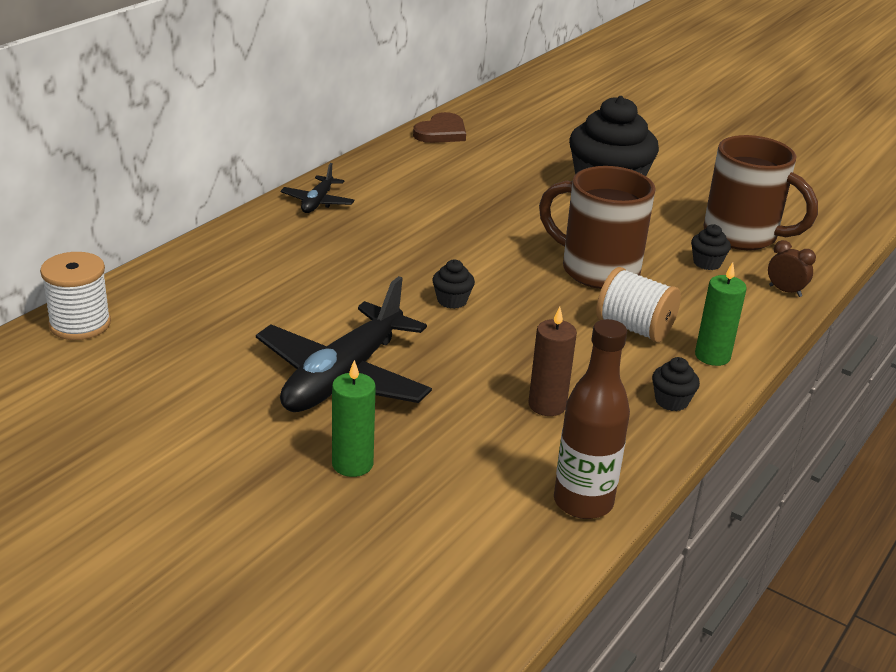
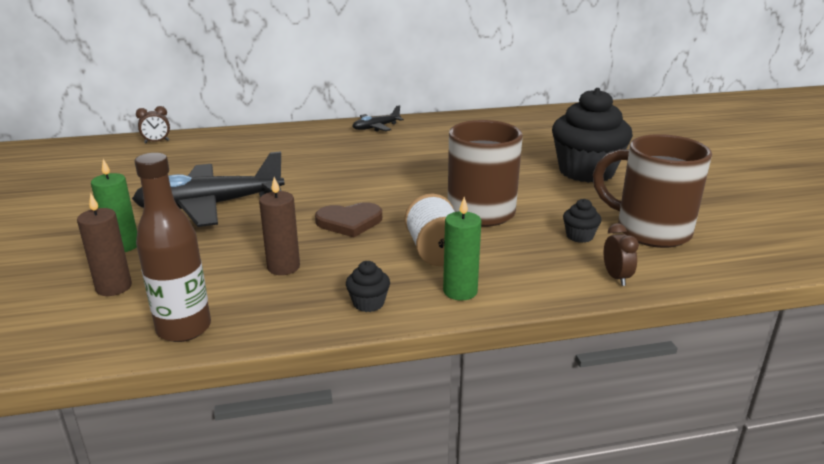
camera: 45 degrees right, 5 degrees down
white spool [40,252,111,340] -> brown clock [136,106,170,143]
brown heart [413,112,466,143] -> brown heart moved to [315,202,382,238]
black cupcake [432,260,475,309] -> none
brown mug [703,135,818,250] -> brown mug turned 135 degrees clockwise [593,134,712,248]
none -> brown candle [77,193,132,296]

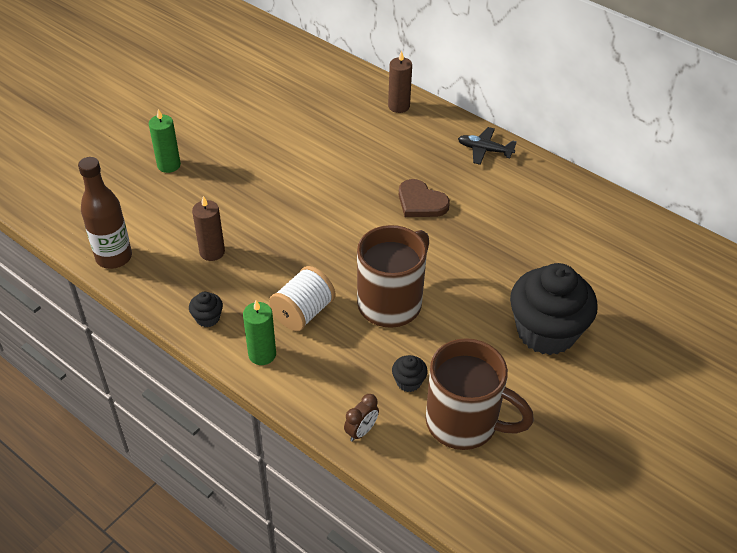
camera: 50 degrees right, 20 degrees up
brown candle [77,193,132,296] -> brown candle moved to [388,51,412,113]
black plane [132,151,285,227] -> none
brown clock [136,106,170,143] -> none
brown heart [315,202,382,238] -> brown heart moved to [399,179,450,217]
brown mug [593,134,712,248] -> brown mug turned 120 degrees clockwise [426,338,534,450]

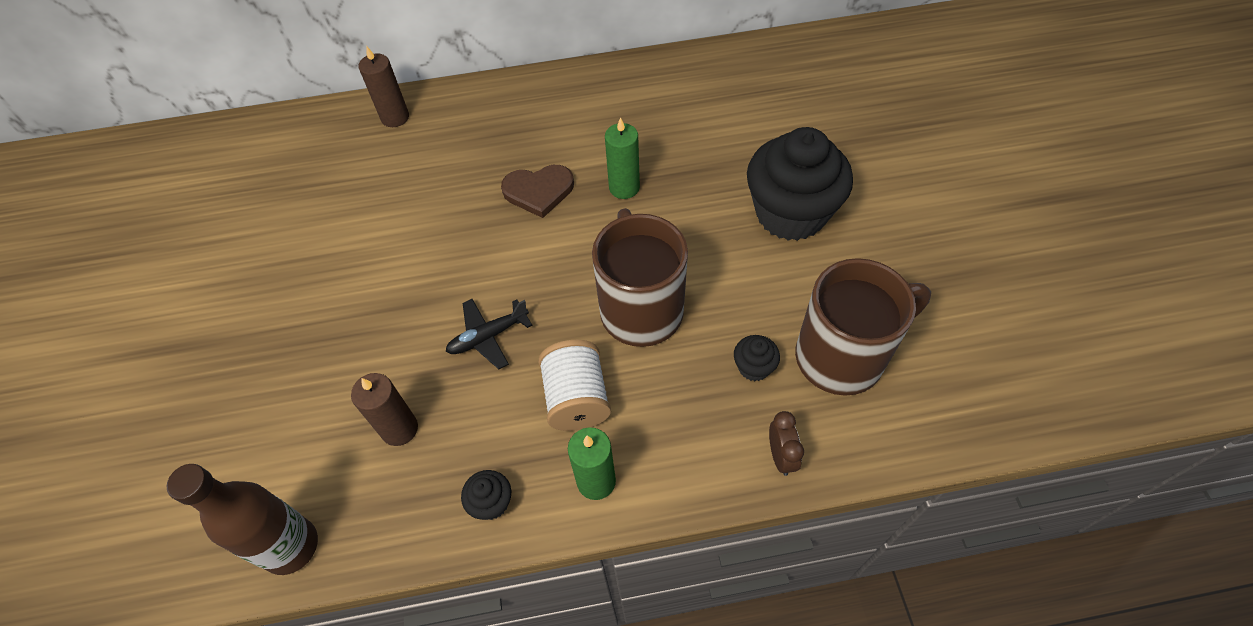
camera: 45 degrees left, 10 degrees up
green candle [149,109,181,173] -> green candle moved to [605,117,640,199]
black plane [458,127,517,165] -> black plane moved to [446,299,532,369]

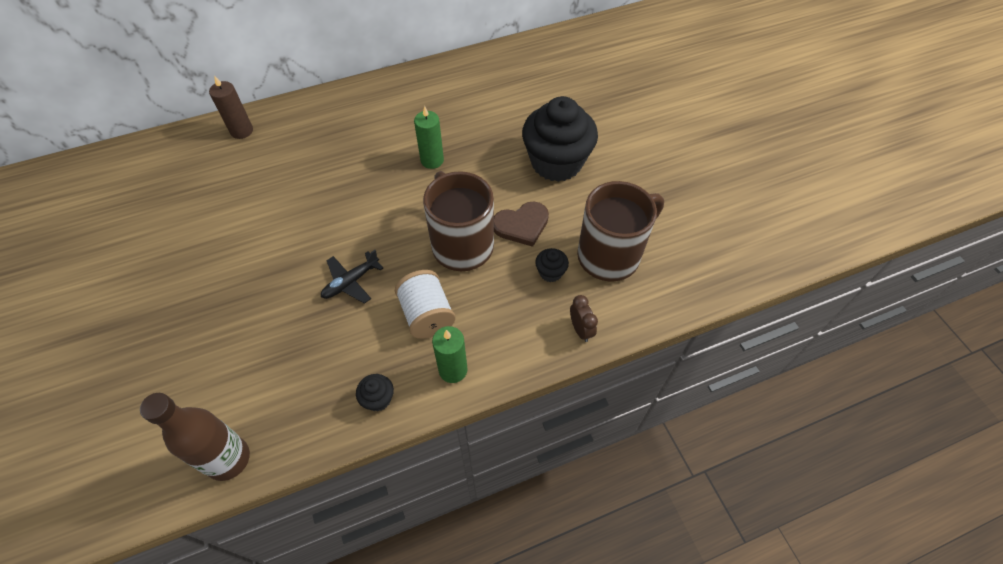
camera: 15 degrees left, 0 degrees up
brown candle [351,373,418,446] -> none
brown heart [501,165,574,218] -> brown heart moved to [494,201,549,247]

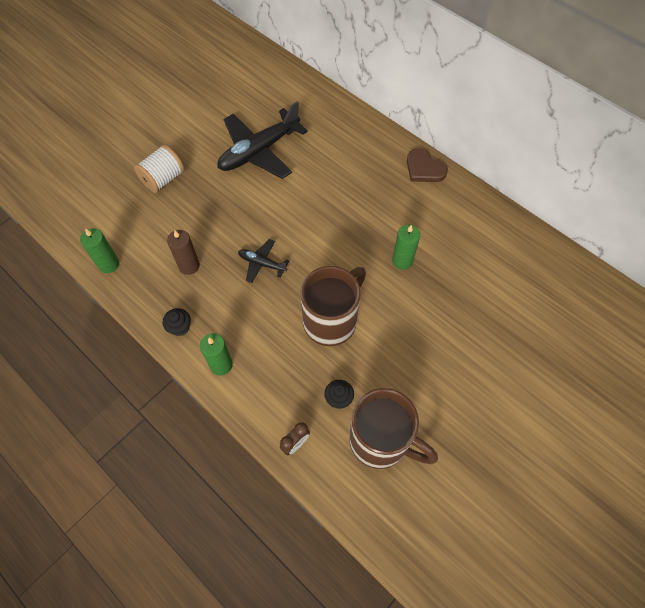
camera: 65 degrees right, 5 degrees up
brown bottle [140,393,250,481] -> green candle [80,228,119,273]
brown candle [209,75,253,139] -> brown candle moved to [167,230,200,275]
white spool [395,270,456,339] -> white spool moved to [134,145,184,193]
brown heart [494,201,549,247] -> brown heart moved to [407,148,448,182]
black cupcake [522,96,598,182] -> none
none -> black plane [218,101,308,179]

